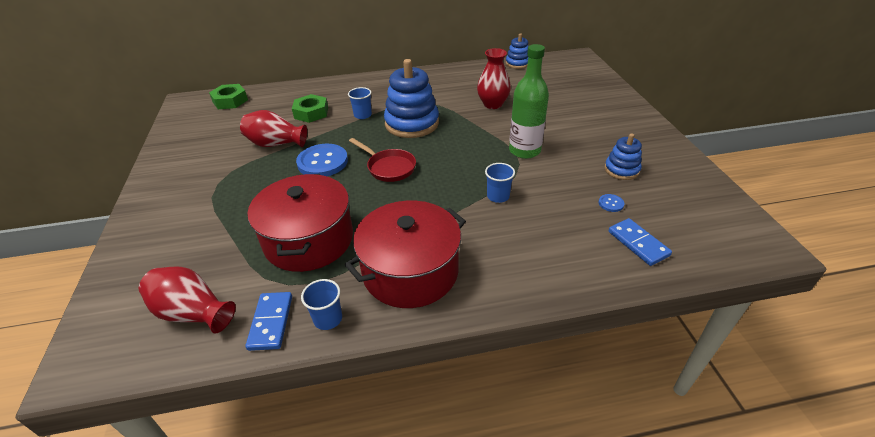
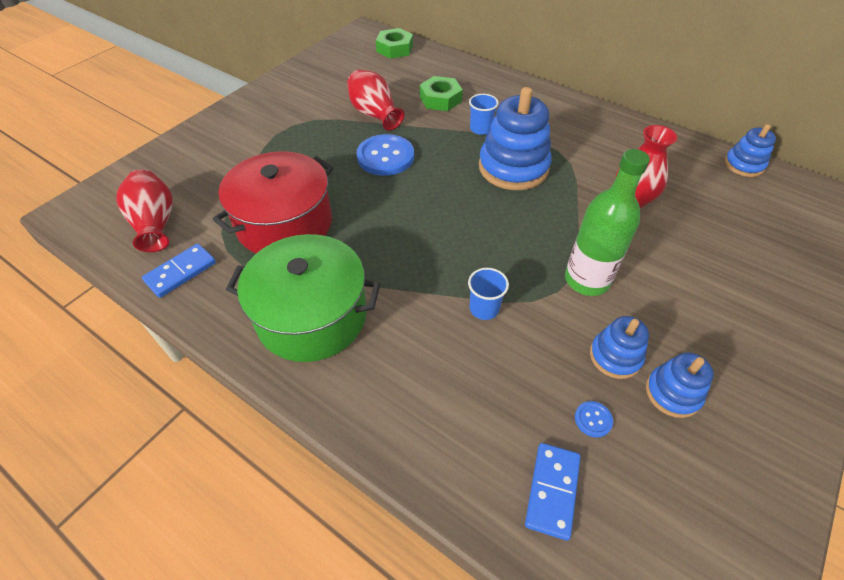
camera: 45 degrees right, 10 degrees up
blue cup [301,279,342,330] -> none
red pot [345,201,466,308] -> green pot [226,234,380,362]
red pan [349,138,416,182] -> none
none -> blue stacking toy [590,316,649,379]

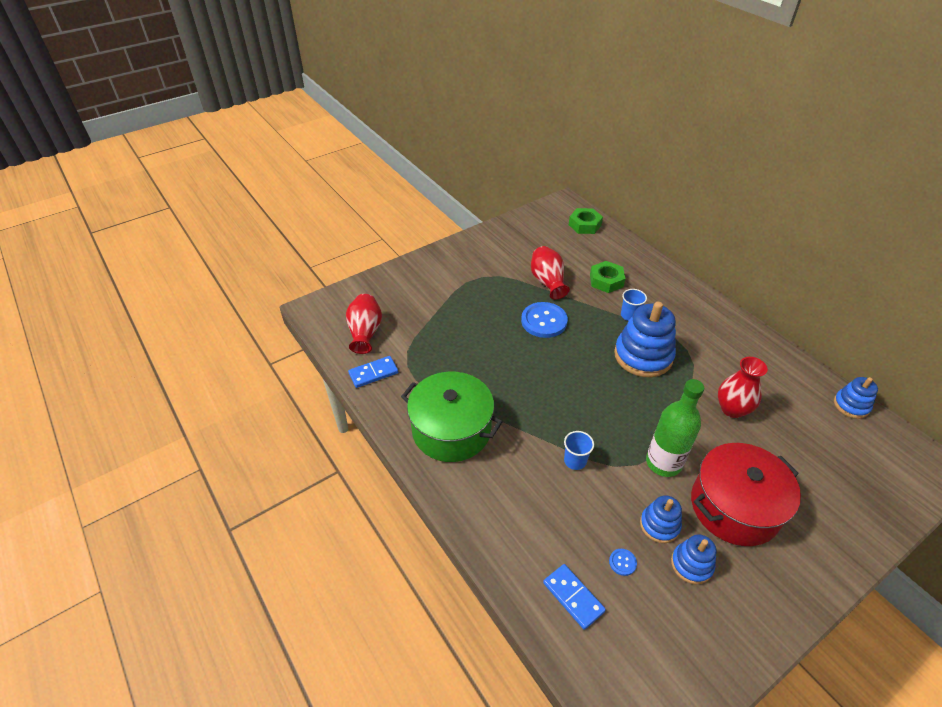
camera: 20 degrees right, 5 degrees down
red pot [213,151,333,253] -> red pot moved to [691,443,801,546]
blue domino [525,443,581,541] -> blue domino turned 75 degrees counterclockwise [543,564,606,630]

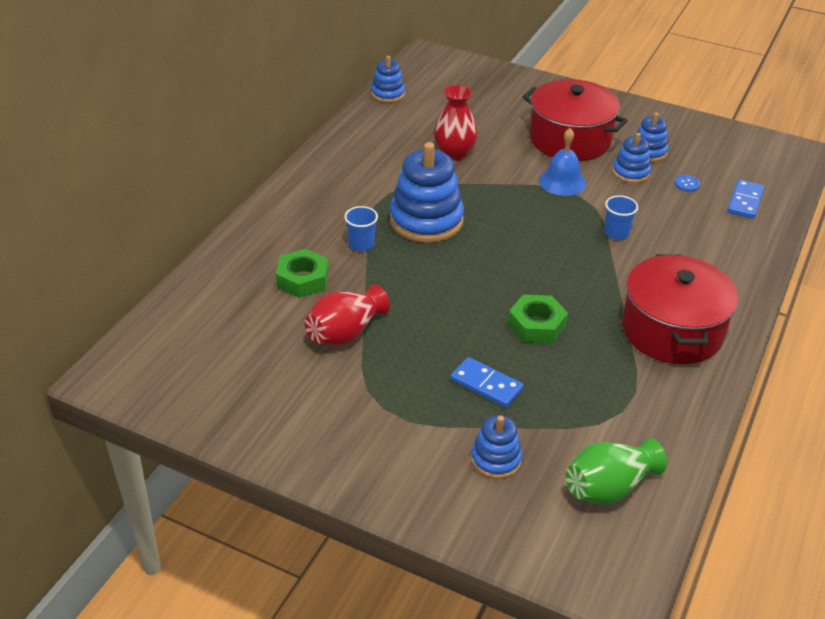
camera: 120 degrees left, 5 degrees down
red vase [346,294,382,354] -> green vase [565,438,667,505]
blue domino [348,356,398,388] -> blue domino moved to [451,357,523,408]
green pot [401,372,502,462] -> red pot [622,254,738,364]
blue button [521,302,568,338] -> none
green nut [569,208,603,234] -> green nut moved to [508,294,568,343]
green bottle [646,379,704,477] -> blue bell [539,128,586,196]
none -> blue stacking toy [471,415,522,479]

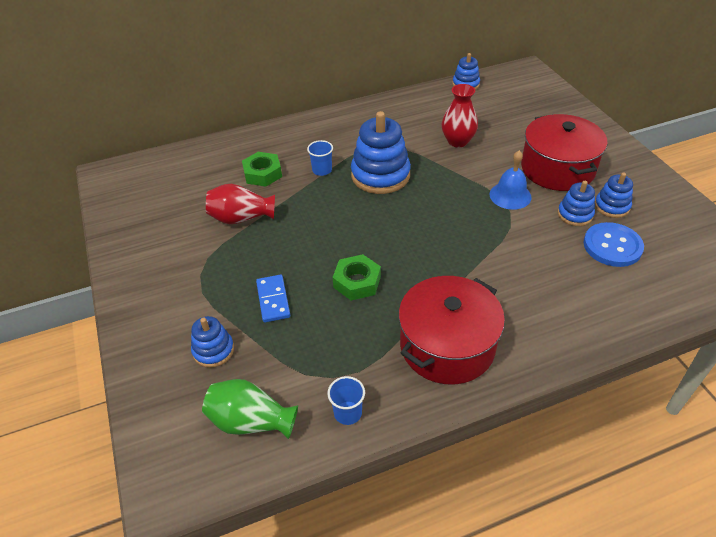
camera: 45 degrees right, 5 degrees up
blue cup [604,195,638,240] -> blue cup moved to [327,376,365,425]
blue button [674,175,700,192] -> blue button [583,222,644,267], size x2.34
blue domino [727,179,764,219] -> none

